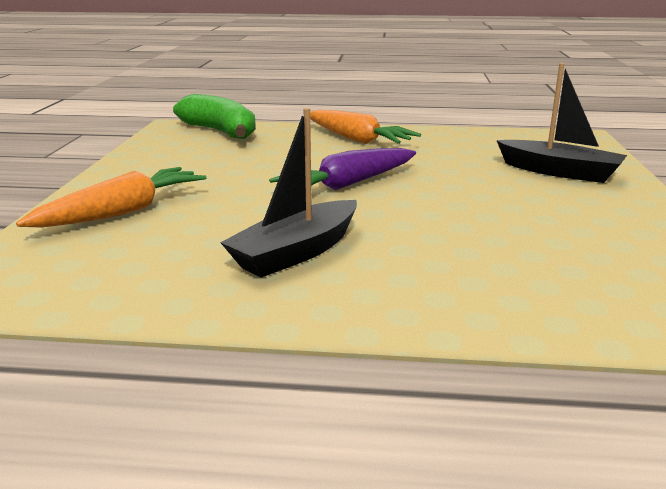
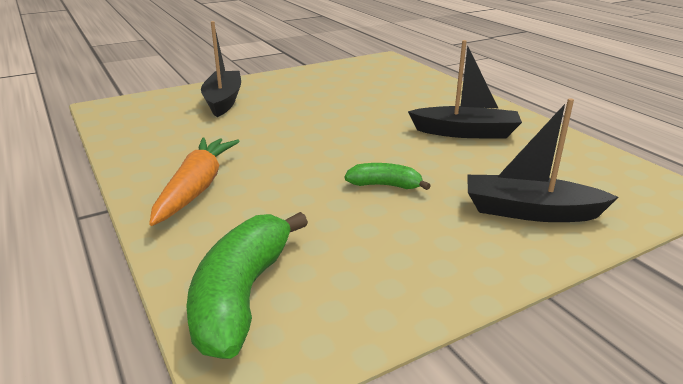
camera: 125 degrees left, 5 degrees up
orange carrot [16,167,206,228] -> black boat [468,98,618,222]
purple carrot [269,148,416,190] -> none
none -> green banana [345,163,431,190]

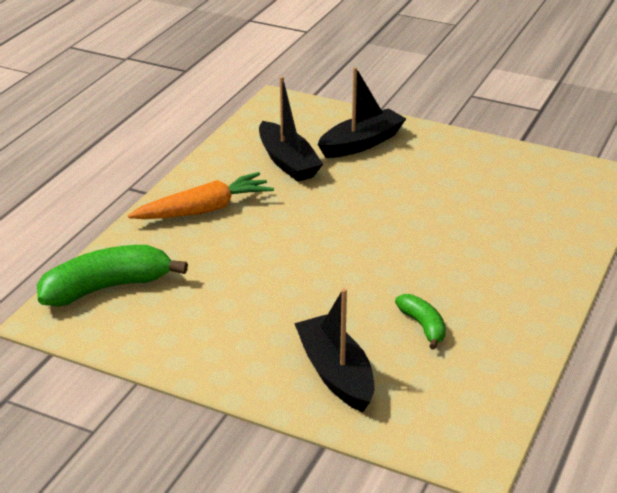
camera: 55 degrees right, 5 degrees up
green banana [345,163,431,190] -> green banana moved to [395,294,446,350]
black boat [408,40,522,138] -> black boat moved to [259,76,323,182]

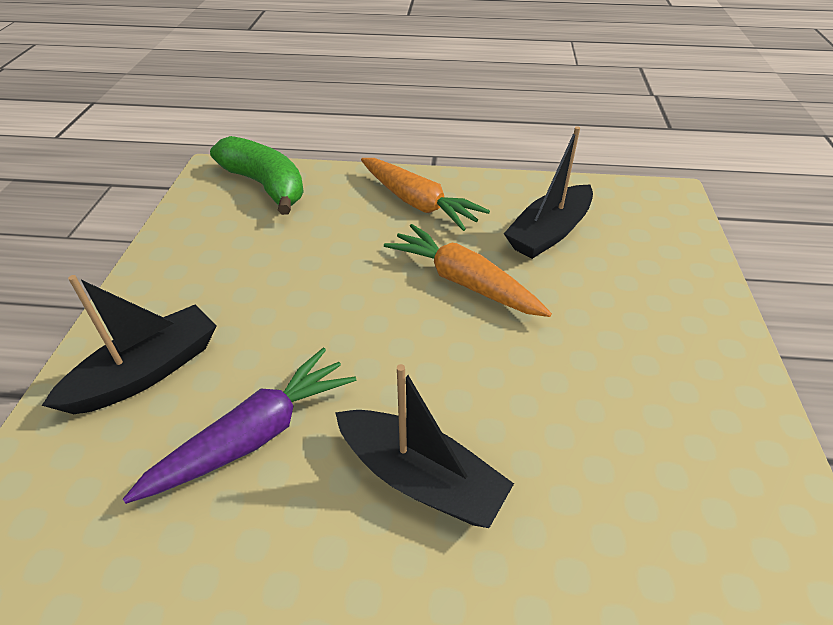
camera: 70 degrees right, 10 degrees up
black boat [318,67,406,158] -> black boat moved to [335,364,514,528]
green banana [395,294,446,350] -> purple carrot [123,348,356,504]
none -> orange carrot [384,224,552,317]

